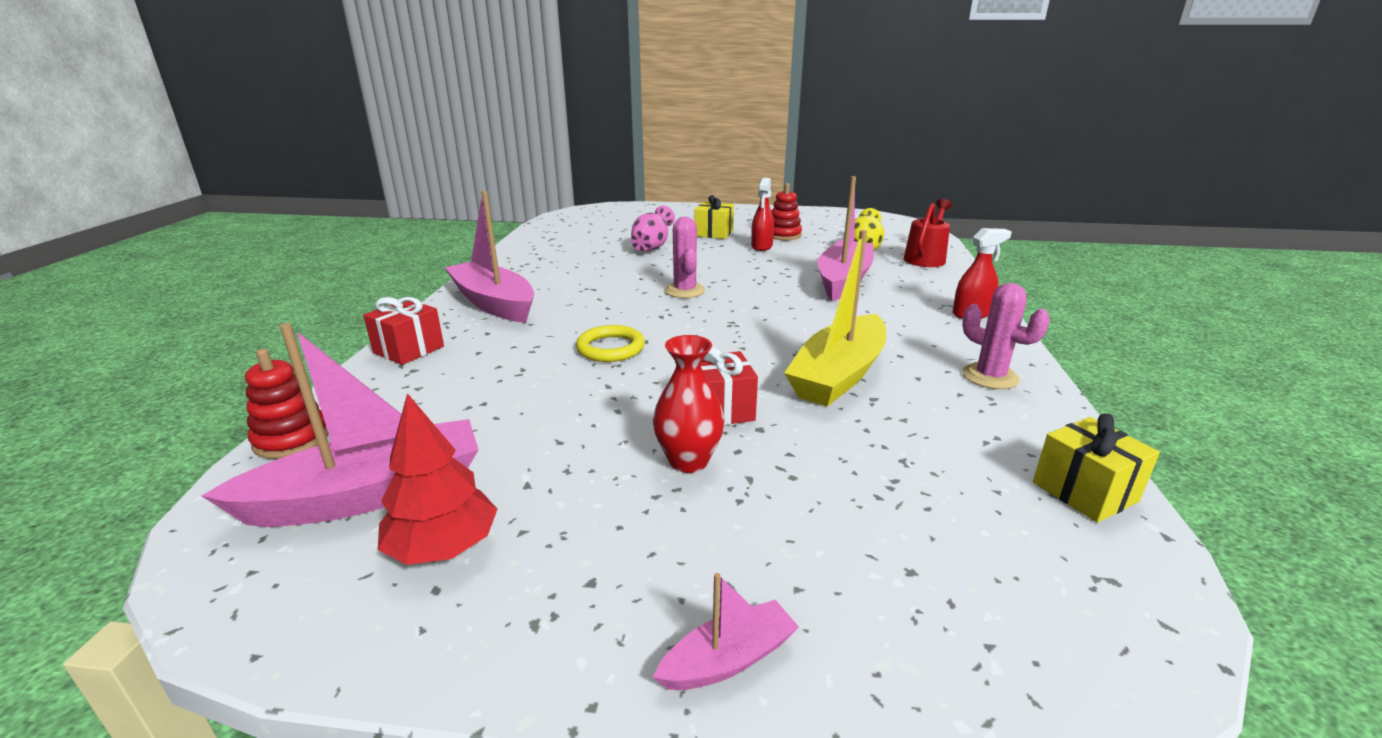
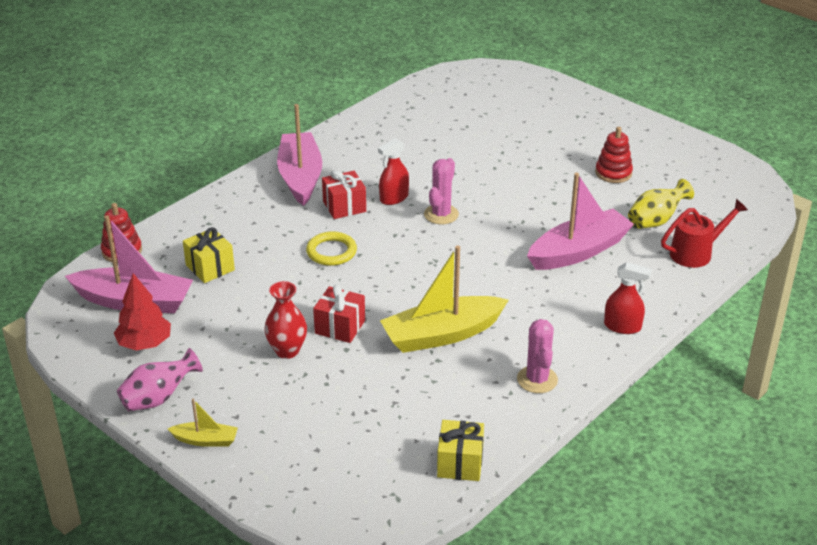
camera: 35 degrees right, 10 degrees up
red gift [363,297,444,365] -> red gift moved to [322,170,366,219]
pink vase [631,206,675,251] -> pink vase moved to [117,348,203,411]
pink boat [653,573,799,690] -> yellow boat [168,399,238,447]
yellow gift [695,195,734,239] -> yellow gift moved to [183,227,235,283]
red spray bottle [751,178,774,251] -> red spray bottle moved to [378,138,409,205]

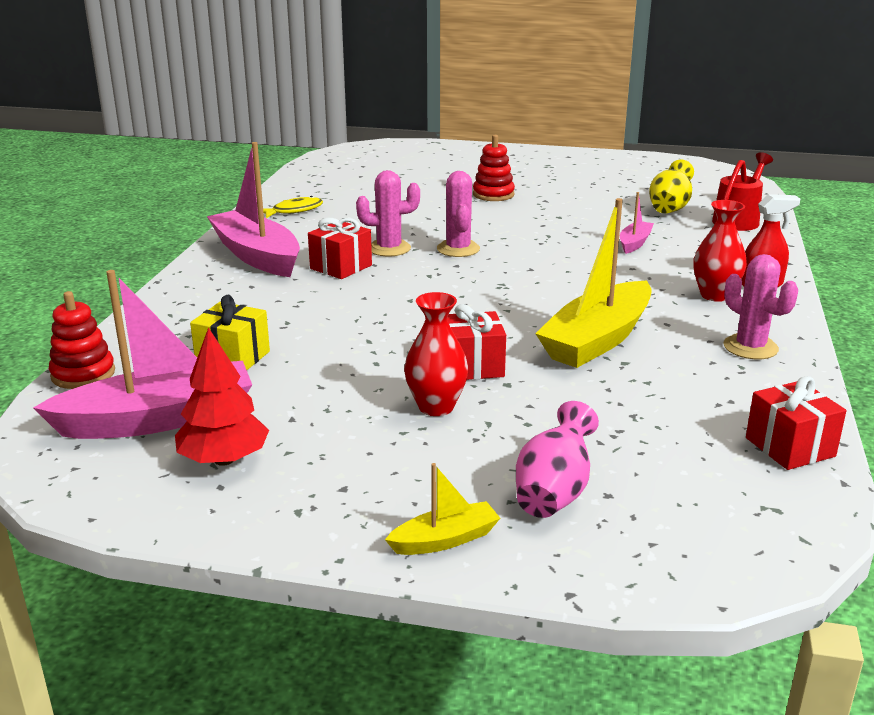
camera: 30 degrees left, 10 degrees down
pink vase [117,348,203,411] -> pink vase moved to [516,401,599,518]
yellow ring [306,231,357,266] -> none
red spray bottle [378,138,409,205] -> pink cactus [356,170,420,256]
yellow gift [437,420,484,481] -> red gift [746,376,846,470]
pink boat [527,173,634,270] -> pink boat [620,192,654,254], size x0.48
red stacking toy [595,127,633,183] -> red stacking toy moved to [473,135,515,201]
none -> yellow fish [263,196,323,218]
none -> red vase [694,200,747,302]

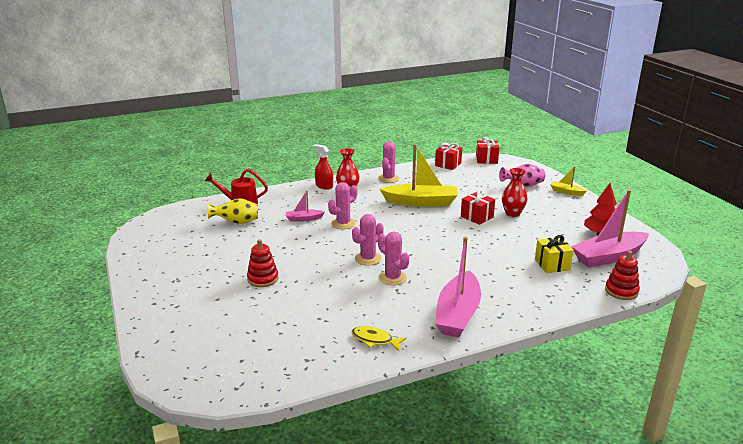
camera: 125 degrees left, 0 degrees up
pink boat [33,270,252,439] -> pink boat turned 60 degrees counterclockwise [571,190,649,268]
red gift [308,218,372,279] -> red gift moved to [476,137,499,164]
none -> pink cactus [328,182,357,229]

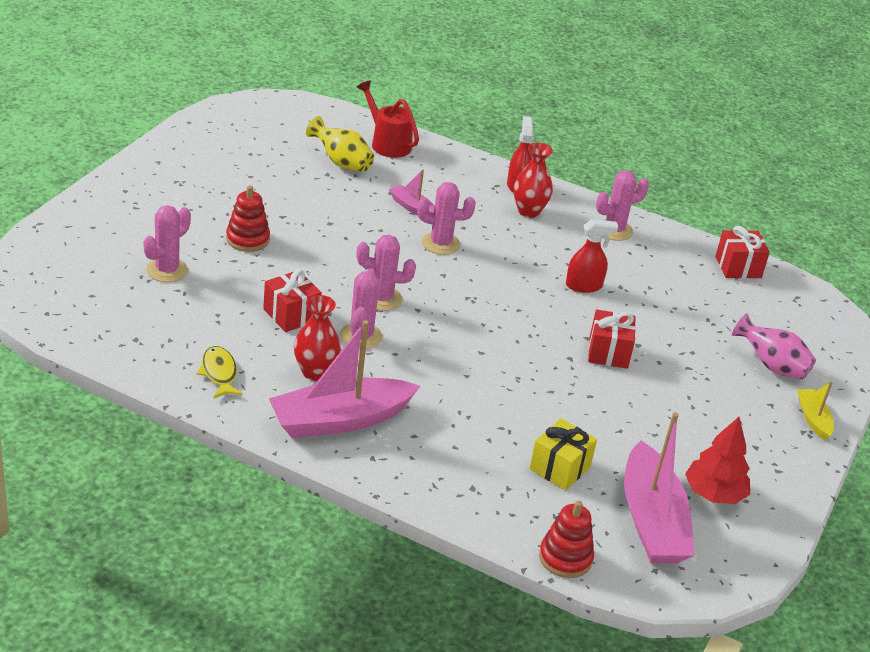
camera: 45 degrees right, 10 degrees up
yellow boat [380,144,458,207] -> red spray bottle [566,219,618,293]
red gift [476,137,499,164] -> red gift moved to [263,269,322,332]
red vase [502,168,528,217] -> red vase moved to [294,295,341,381]
pink boat [571,190,649,268] -> pink boat turned 120 degrees counterclockwise [624,412,695,564]
none -> pink cactus [143,205,191,282]

